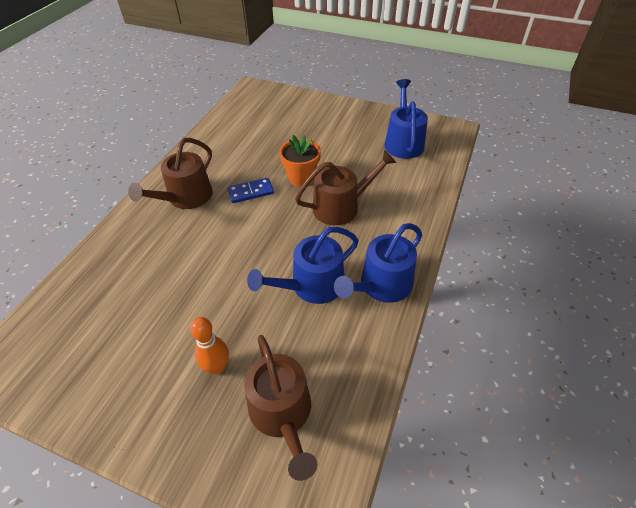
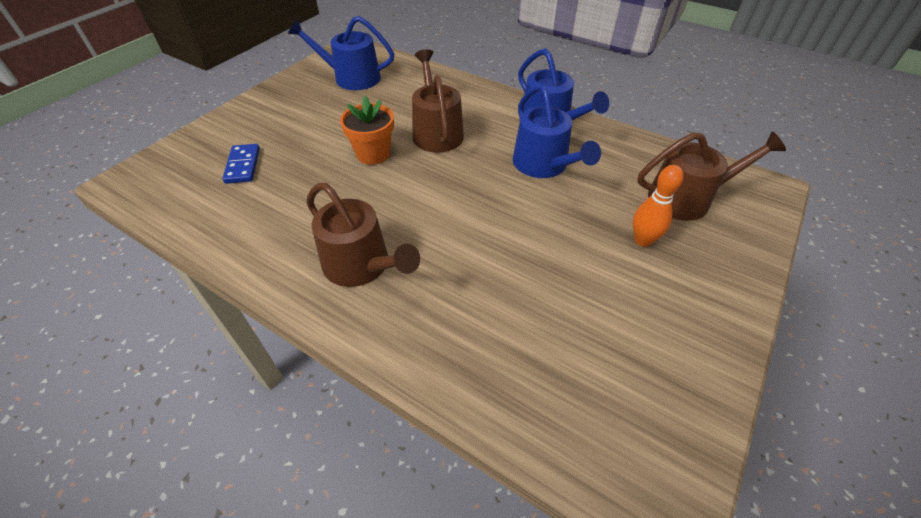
camera: 80 degrees left, 0 degrees up
blue domino [228,178,274,203] -> blue domino moved to [222,144,260,184]

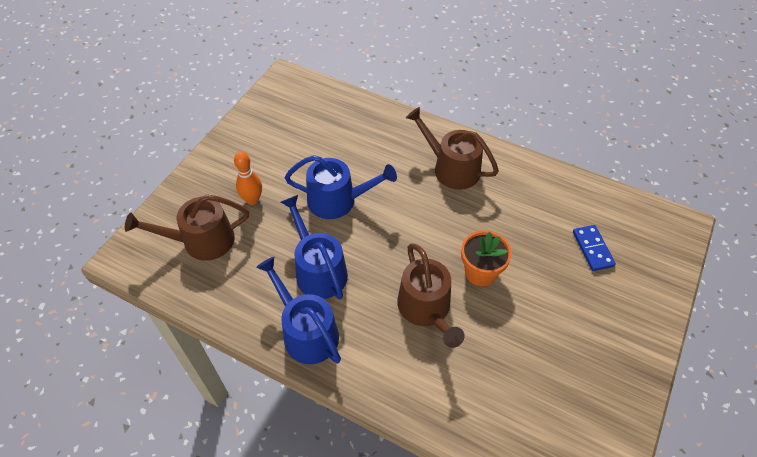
camera: 175 degrees right, 5 degrees up
blue watering can [288,16,394,90] -> blue watering can moved to [285,155,397,219]

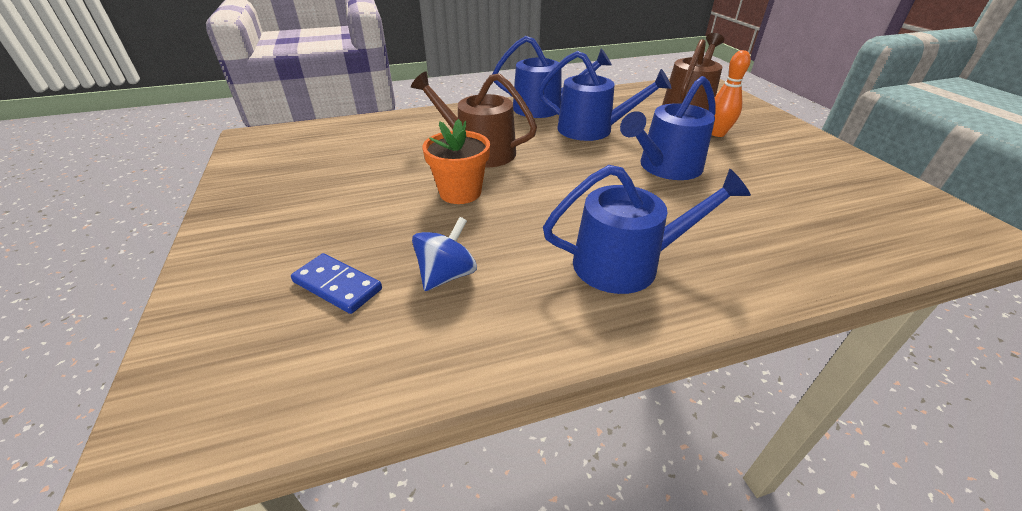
camera: 135 degrees right, 15 degrees down
brown watering can [406,107,499,190] -> blue watering can [543,165,751,294]
none -> blue spinning top [412,217,477,291]

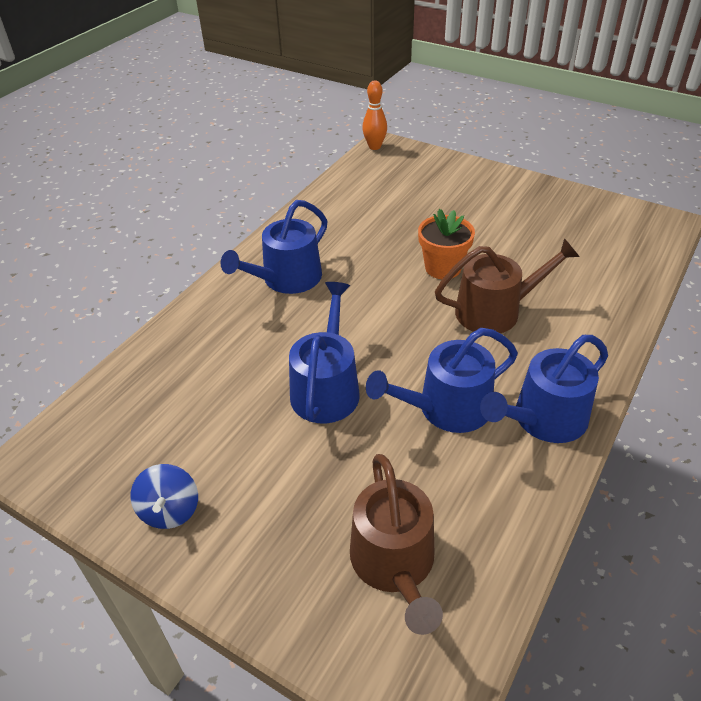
camera: 140 degrees right, 5 degrees up
blue domino [291,253,382,314] -> none
blue spinning top [412,217,477,291] -> blue spinning top moved to [131,464,198,529]
orange bowling pin [712,50,751,137] -> orange bowling pin moved to [362,81,387,150]

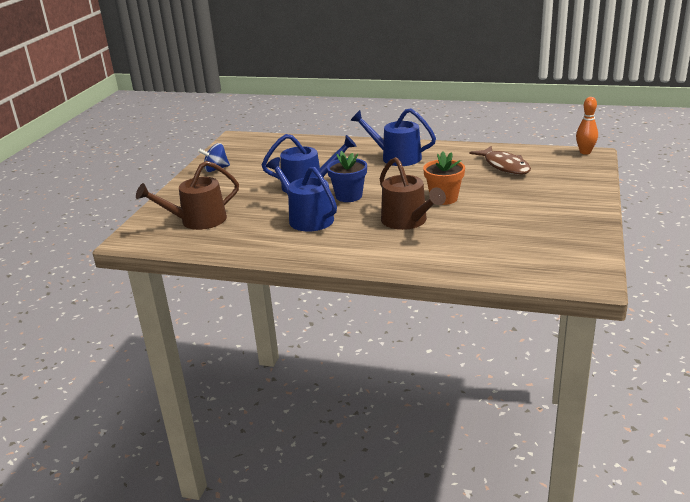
camera: 75 degrees right, 15 degrees down
blue watering can [480,335,608,443] -> none
none -> blue flower pot [327,151,367,202]
none -> brown fish [469,146,531,175]

